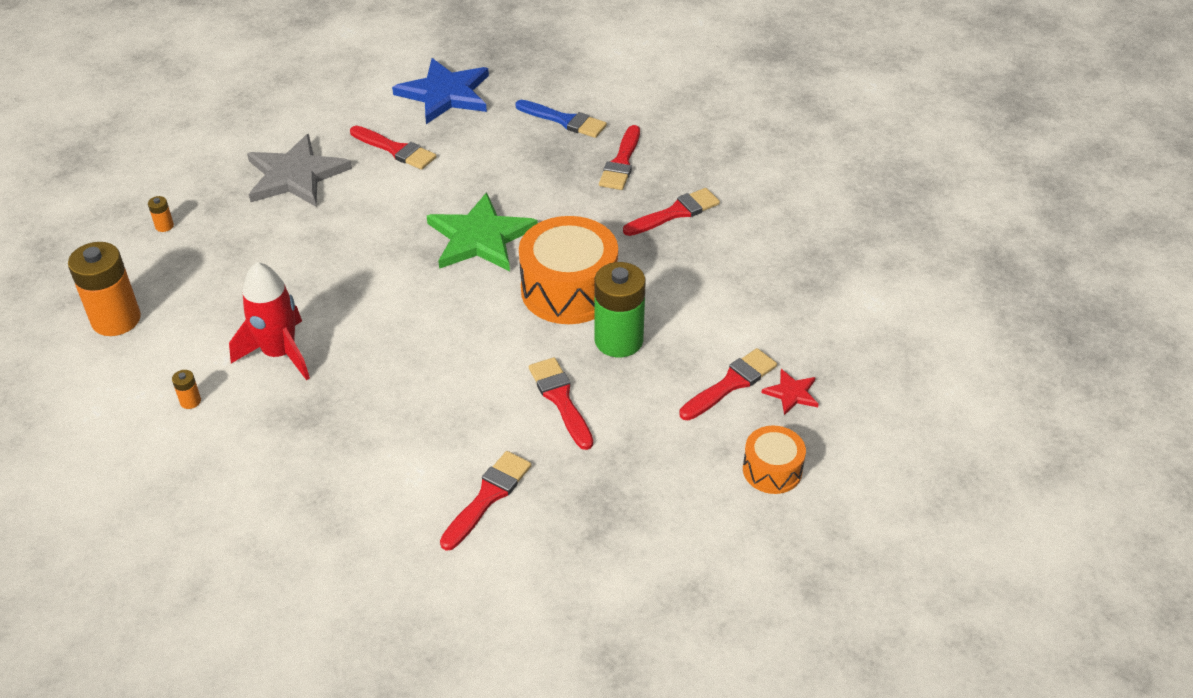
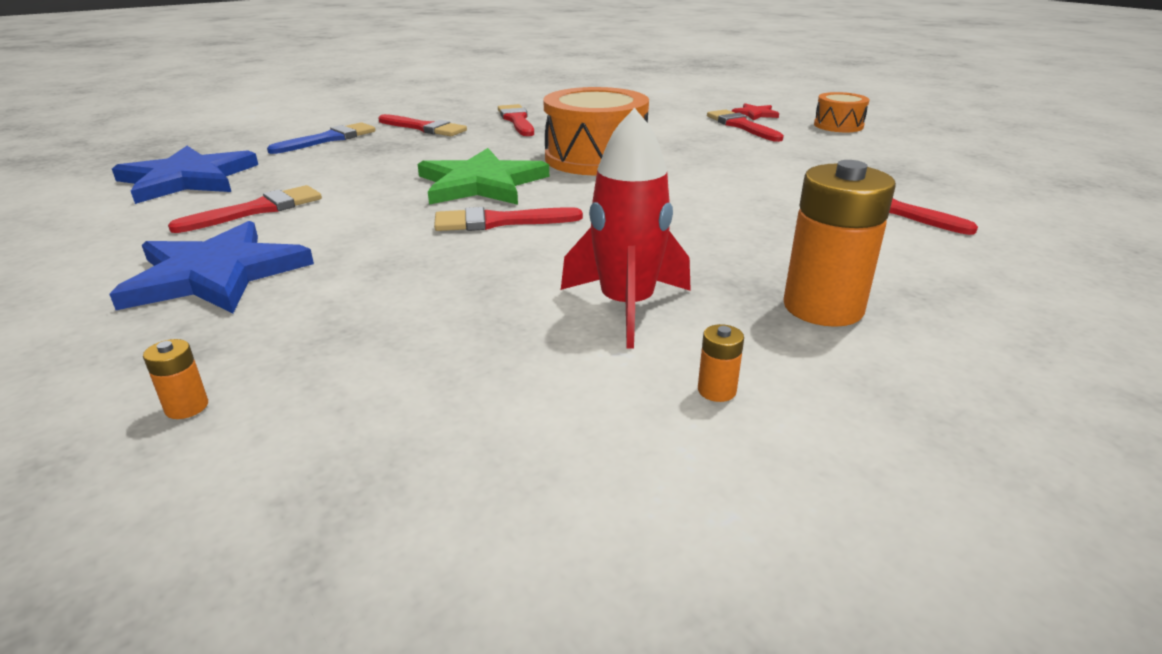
camera: 75 degrees left, 15 degrees down
orange battery [68,242,141,336] -> orange battery moved to [783,160,896,327]
grey star [247,134,352,207] -> blue star [110,221,314,314]
red brush [529,357,593,450] -> red brush moved to [434,207,583,231]
green battery [595,262,646,357] -> none

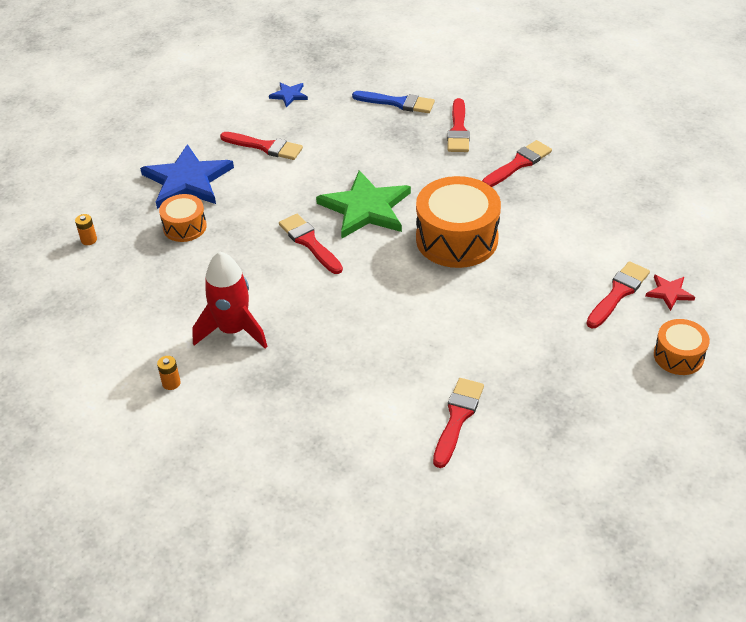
camera: 65 degrees right, 15 degrees up
blue star [112,146,258,204] -> blue star [269,82,308,108], size x0.46
orange battery [783,160,896,327] -> none
none -> orange drum [159,194,207,242]

